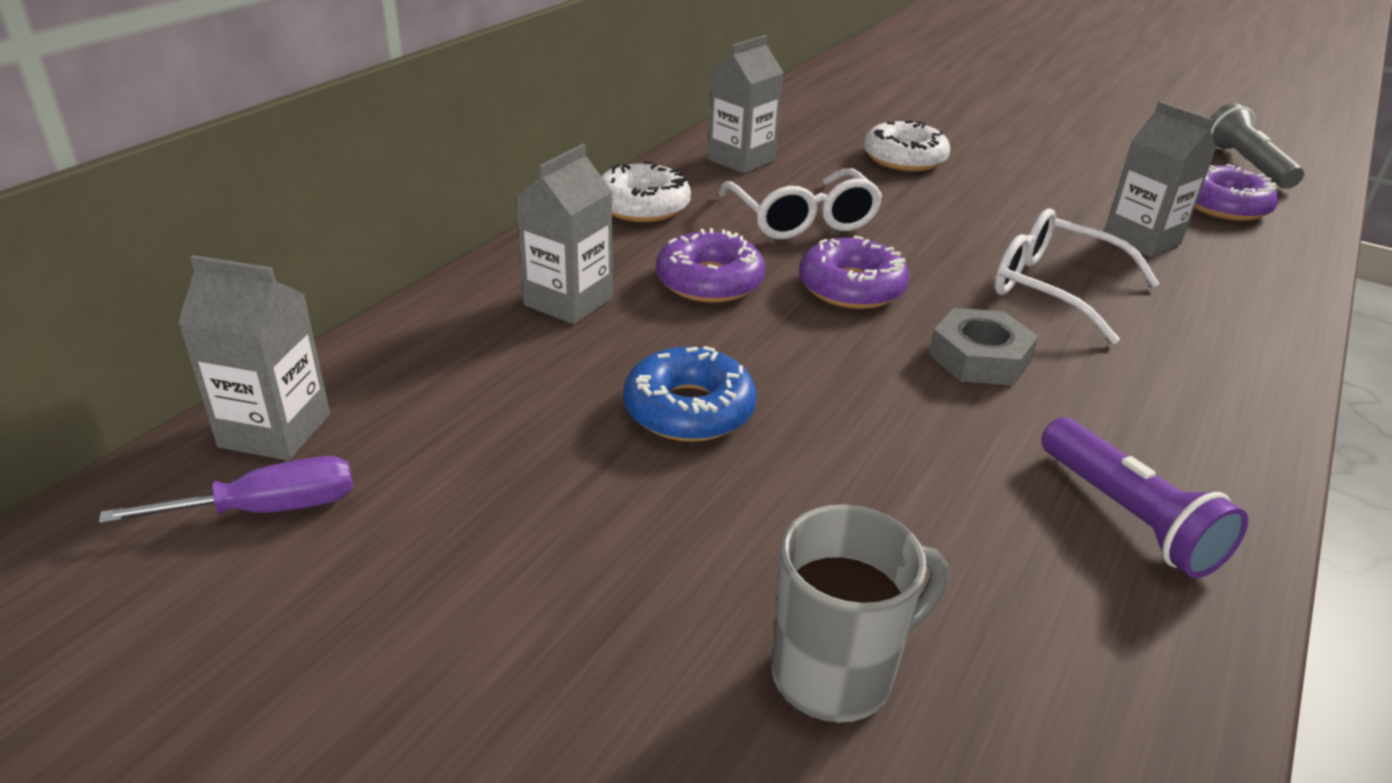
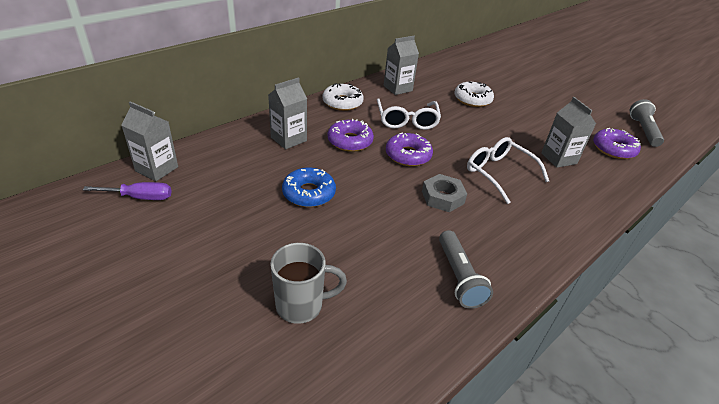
camera: 15 degrees right, 5 degrees up
purple flashlight [1041,417,1248,578] -> grey flashlight [439,230,493,309]

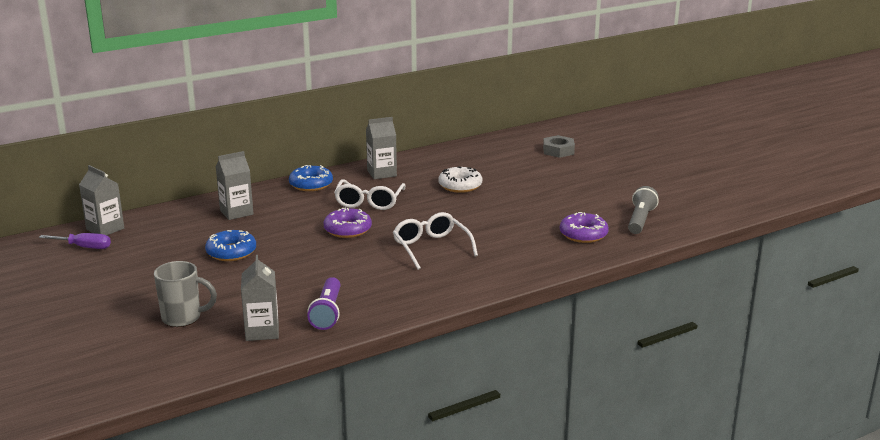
camera: 15 degrees right, 15 degrees down
white donut [322,83,364,111] -> blue donut [289,165,333,191]
purple donut [328,119,374,152] -> none
grey nut [422,174,467,212] -> grey nut moved to [543,135,575,158]
grey flashlight [439,230,493,309] -> purple flashlight [307,277,340,330]
grey carton [541,97,596,168] -> grey carton moved to [241,255,279,341]

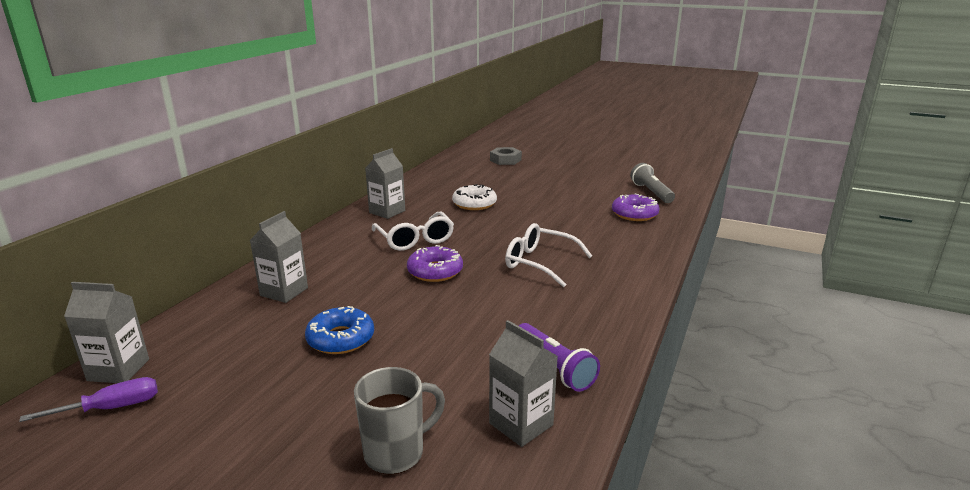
camera: 35 degrees left, 0 degrees up
blue donut [289,165,333,191] -> none

